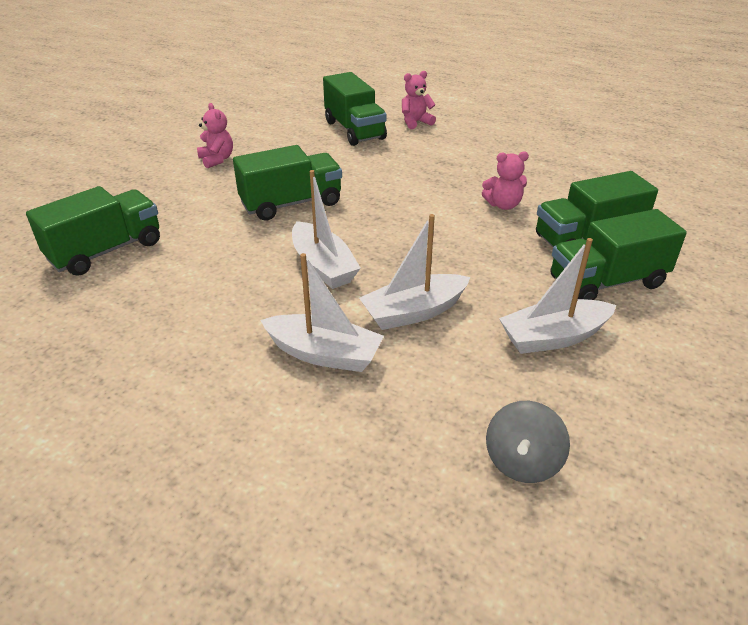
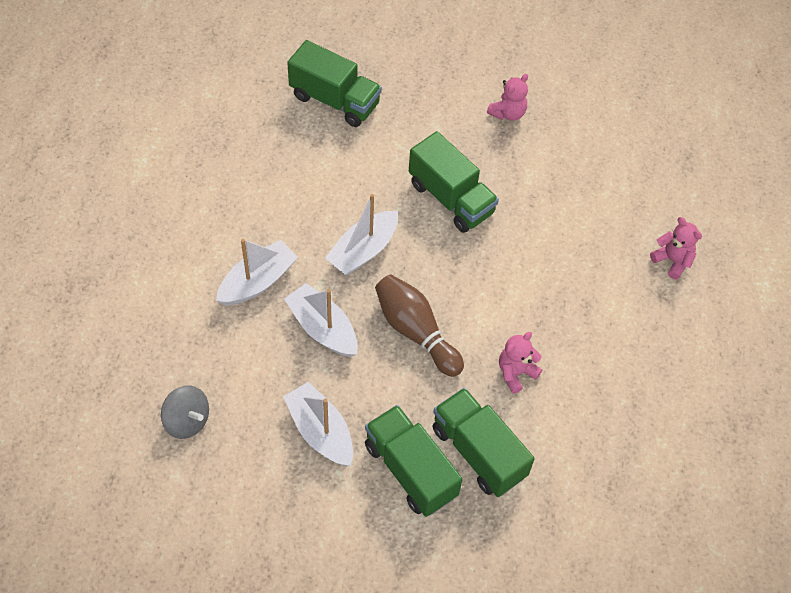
camera: 70 degrees right, 20 degrees up
white boat [260,253,384,372] -> white boat turned 135 degrees counterclockwise [216,239,298,305]
green truck [323,72,387,146] -> none
pink teddy bear [482,151,529,210] -> pink teddy bear turned 75 degrees clockwise [499,332,542,394]
grey spinning top [486,401,570,483] -> grey spinning top turned 150 degrees counterclockwise [161,385,209,439]
none -> brown bowling pin [375,274,464,377]

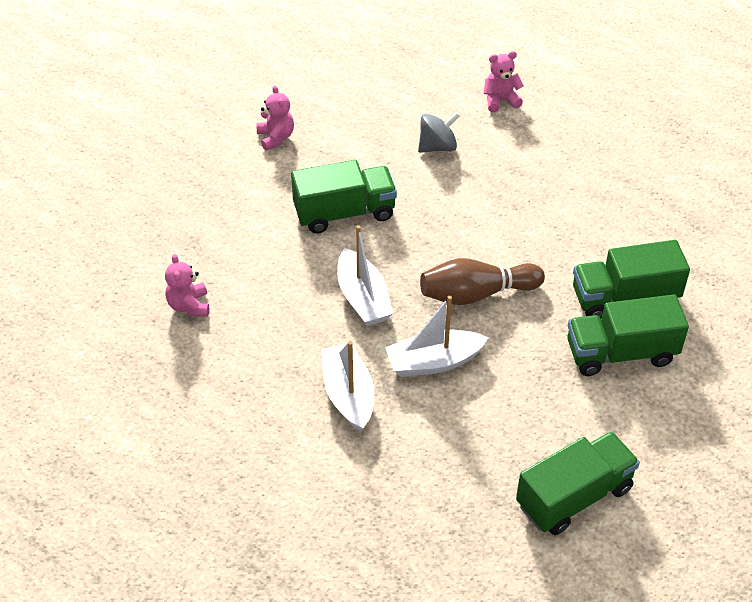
camera: 60 degrees left, 10 degrees down
grey spinning top [161,385,209,439] -> grey spinning top moved to [418,112,460,153]
white boat [283,382,353,466] -> none
green truck [287,40,382,127] -> green truck moved to [516,431,640,535]
pink teddy bear [499,332,542,394] -> pink teddy bear moved to [165,254,209,317]

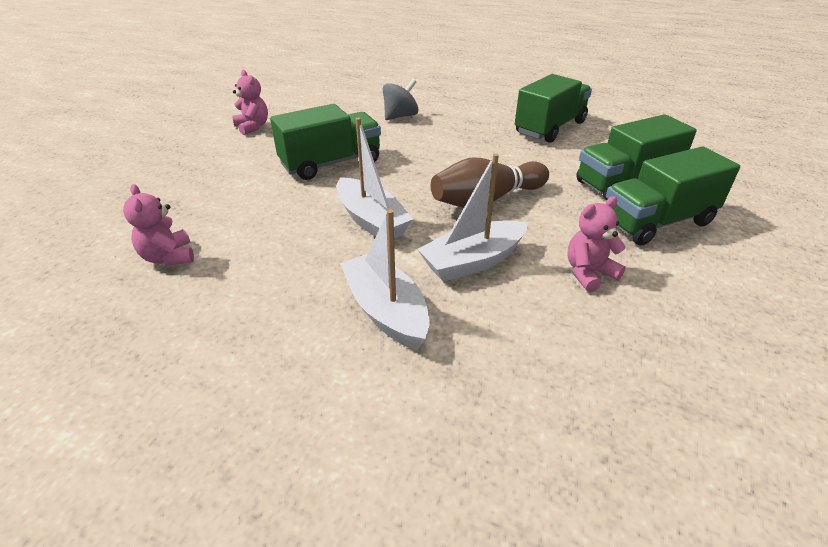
camera: 15 degrees left, 10 degrees down
pink teddy bear [484,51,524,112] -> pink teddy bear moved to [567,196,626,292]
green truck [516,431,640,535] -> green truck moved to [515,74,592,143]

